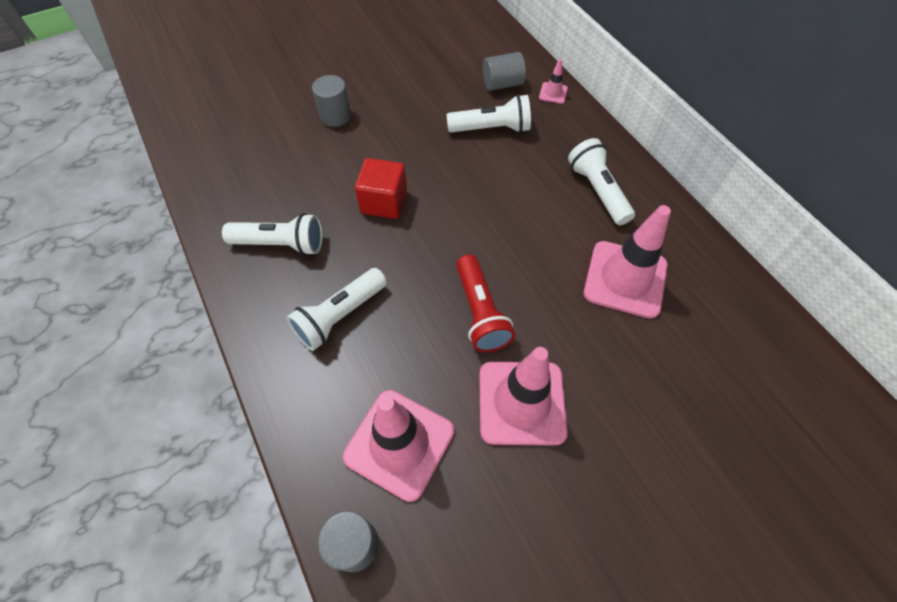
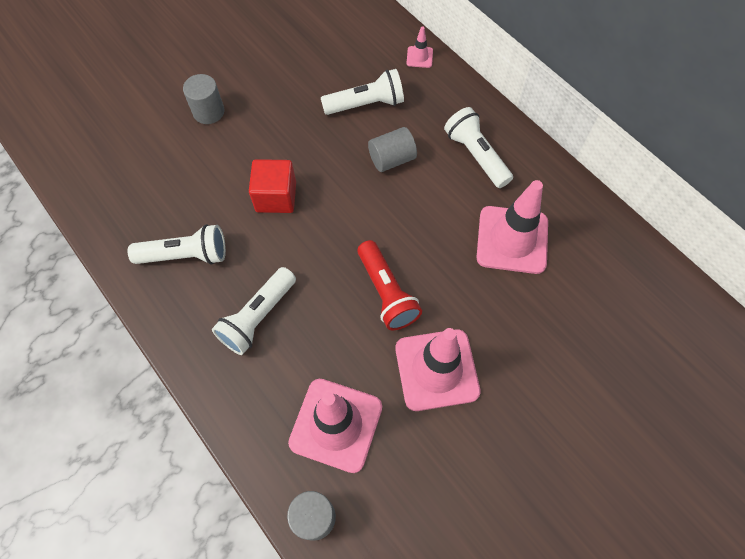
camera: 10 degrees left, 5 degrees up
grey cylinder [483,52,526,91] -> grey cylinder moved to [368,127,417,172]

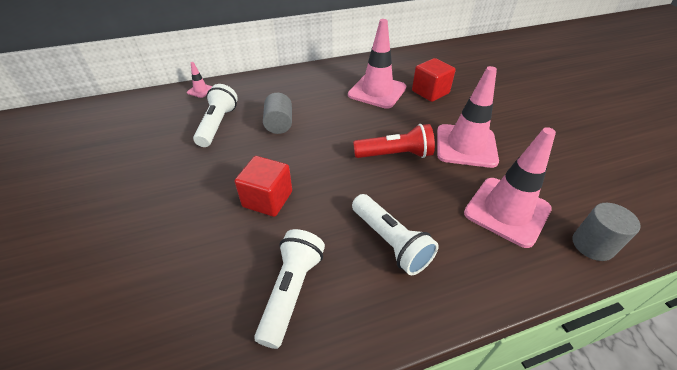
camera: 70 degrees left, 20 degrees down
grey cylinder [183,74,224,124] -> none
white flashlight [444,107,513,188] -> none
none -> red cube [412,58,456,102]

